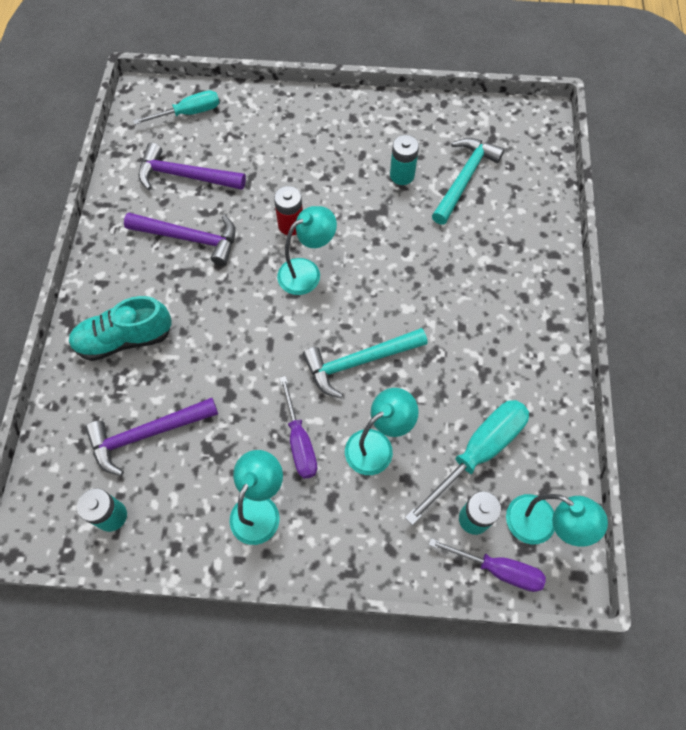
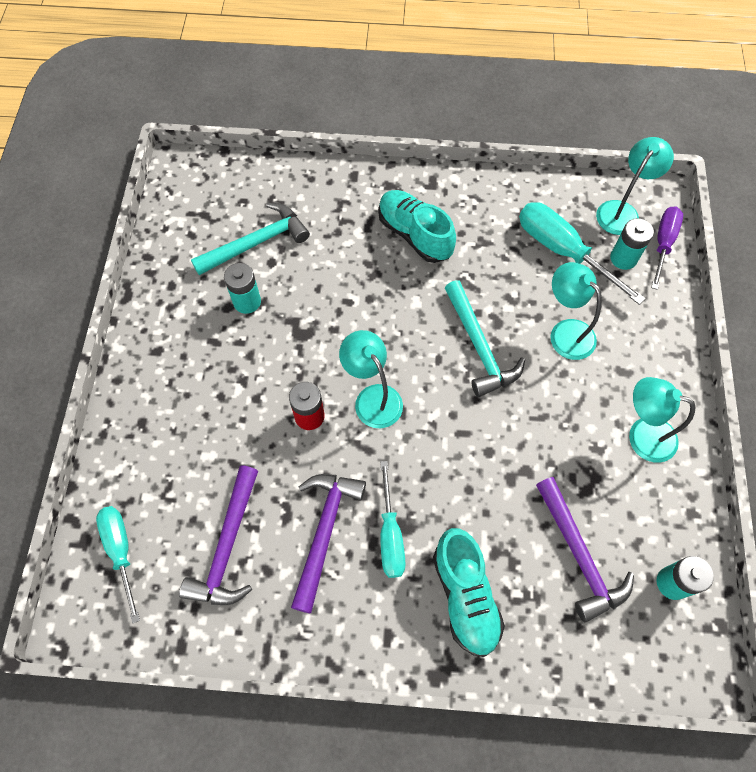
camera: 90 degrees left, 0 degrees up
purple screwdriver [280,376,317,479] -> none
turquoise hammer [432,138,504,225] -> turquoise hammer turned 120 degrees clockwise [191,203,310,275]
none -> turquoise shoe [378,190,456,263]
none -> turquoise screwdriver [380,461,405,578]

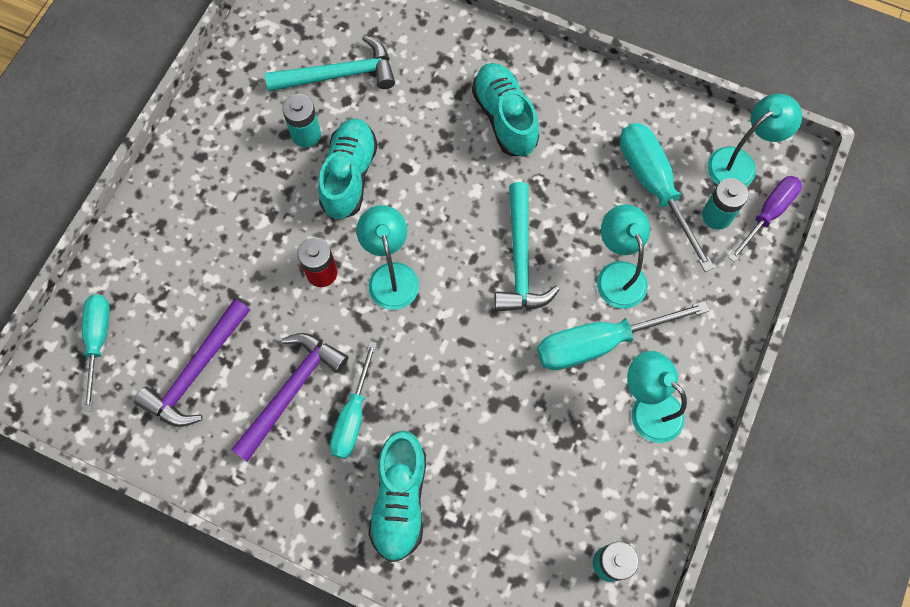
camera: 20 degrees right, 5 degrees up
purple hammer [536,477,634,622] -> none
none -> turquoise shoe [318,119,378,220]
none -> turquoise screwdriver [537,301,710,370]

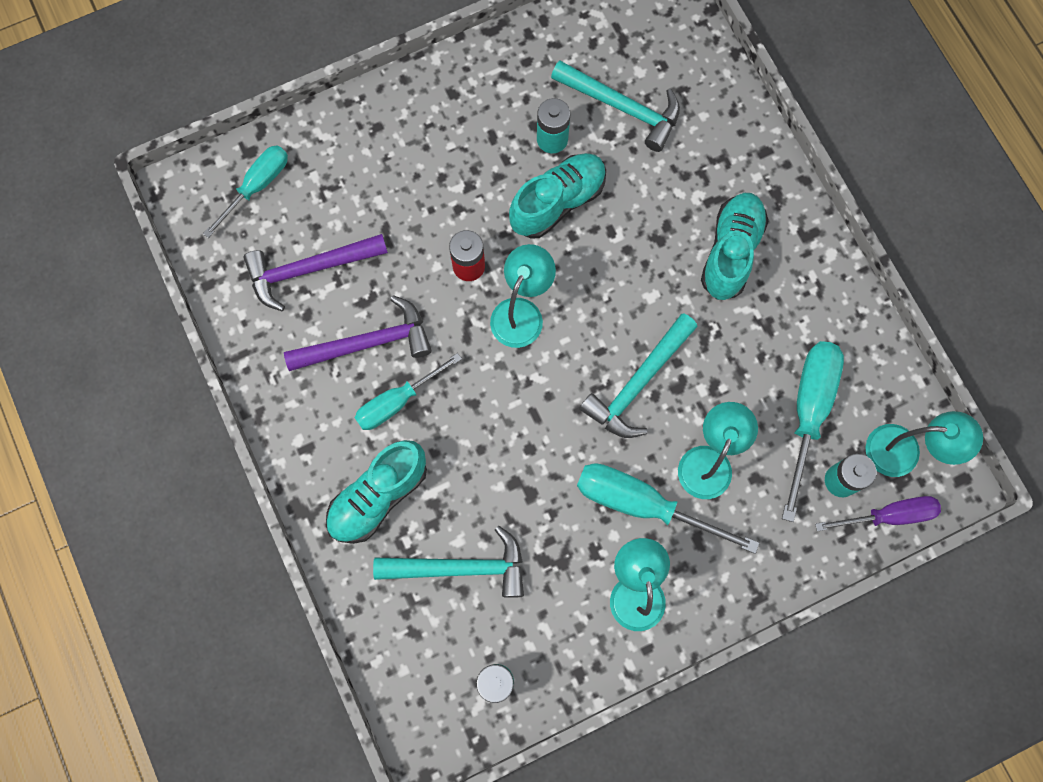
camera: 40 degrees right, 5 degrees up
none -> turquoise hammer [373,526,524,598]

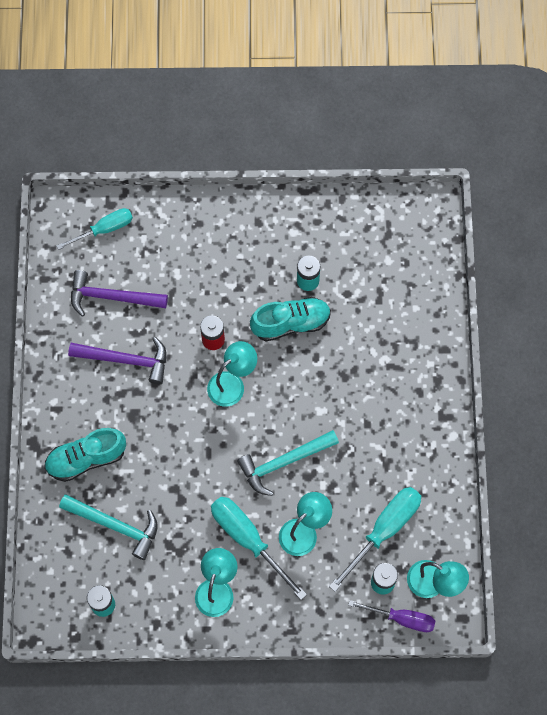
camera: 25 degrees right, 5 degrees down
turquoise screwdriver [355,353,462,430] -> none
turquoise hammer [551,60,680,152] -> none
turquoise shoe [701,193,768,300] -> none

